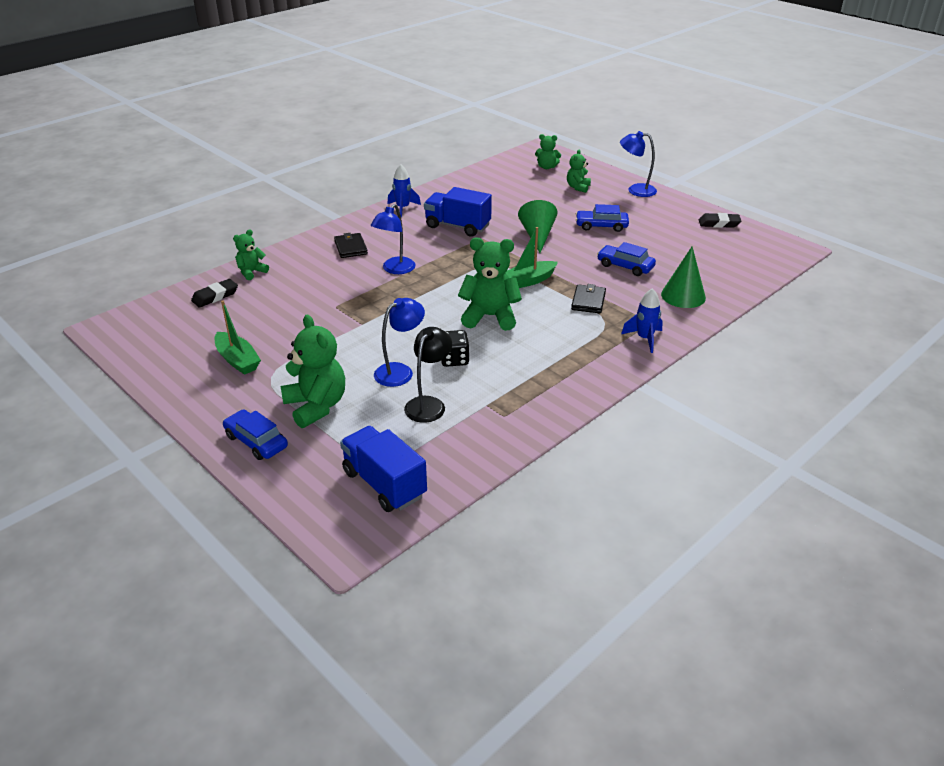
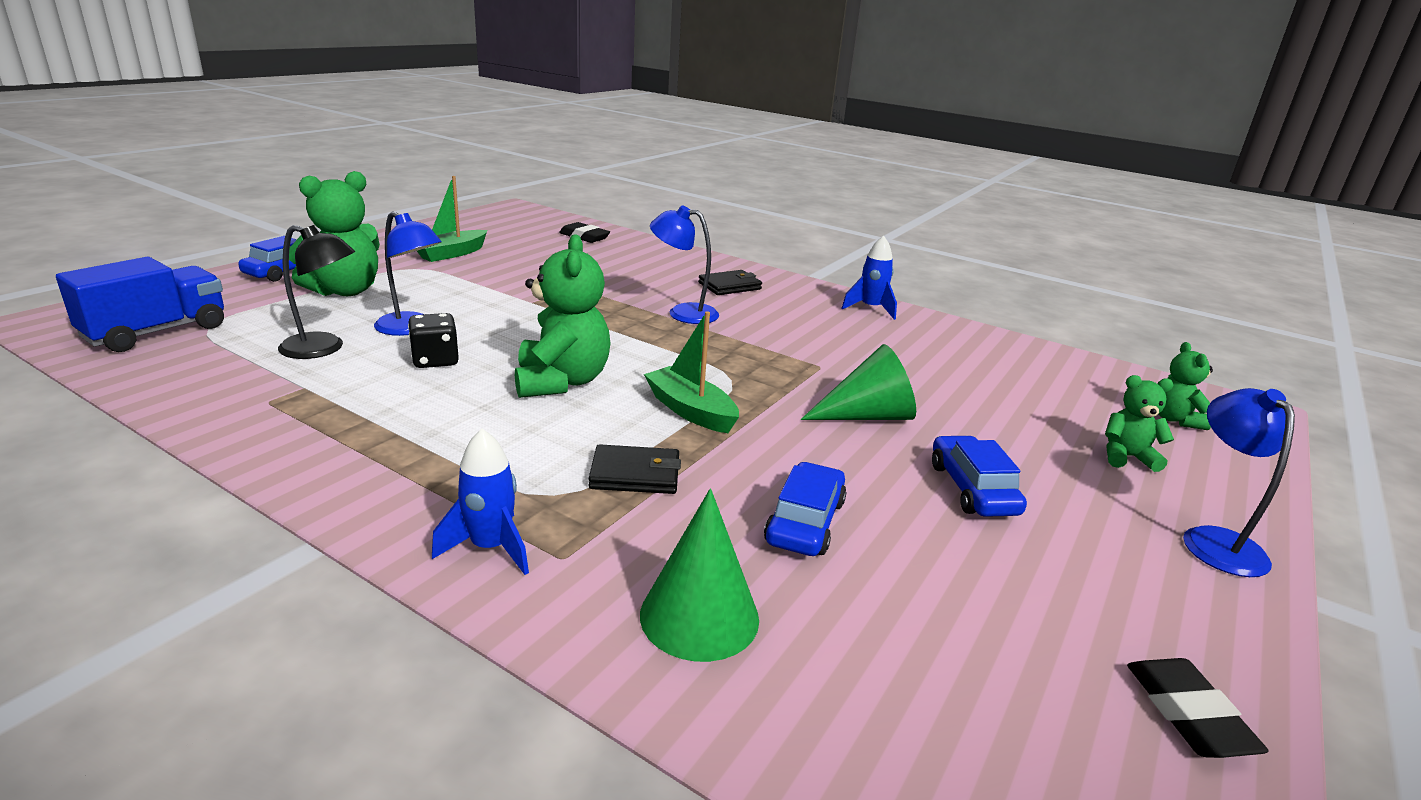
camera: 75 degrees right, 10 degrees down
green teddy bear [233,229,269,280] -> none
blue truck [424,187,492,237] -> none

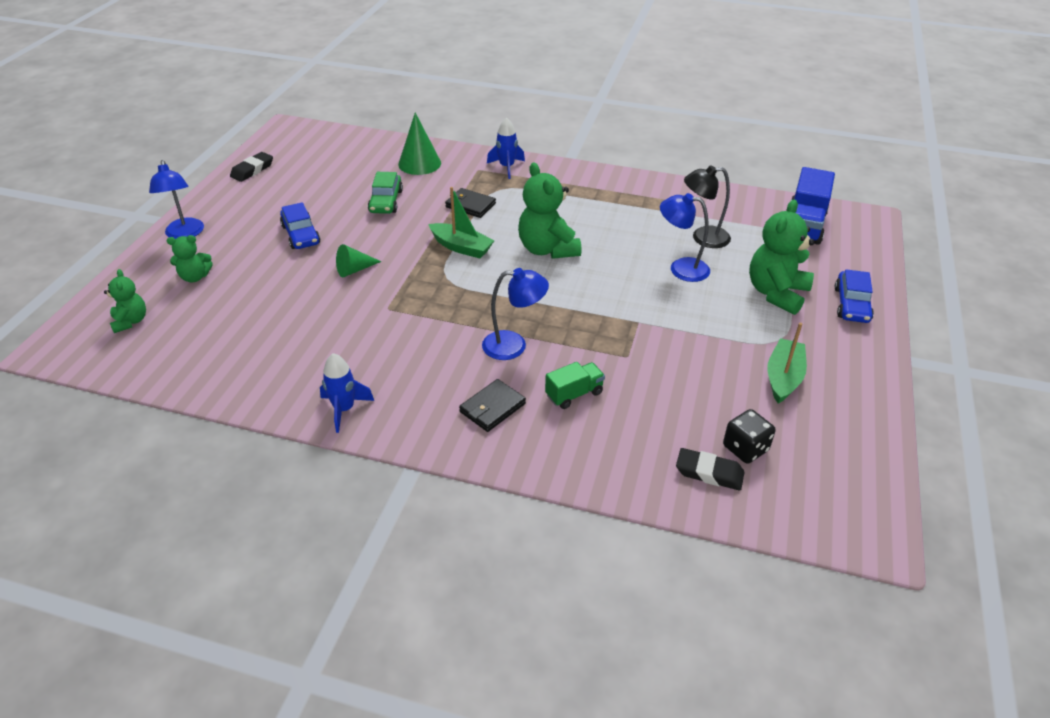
camera: 165 degrees right, 15 degrees up
black dice [408,313,459,368] -> black dice moved to [723,409,776,464]
black wallet [589,444,681,494] -> black wallet turned 45 degrees clockwise [445,188,496,218]
blue car [764,462,846,556] -> green car [368,172,403,214]
green cone [800,344,916,420] -> green cone [336,244,382,277], size x0.64
black eraser [1127,658,1269,758] -> black eraser turned 60 degrees clockwise [230,152,273,182]
none -> green truck [545,362,605,409]

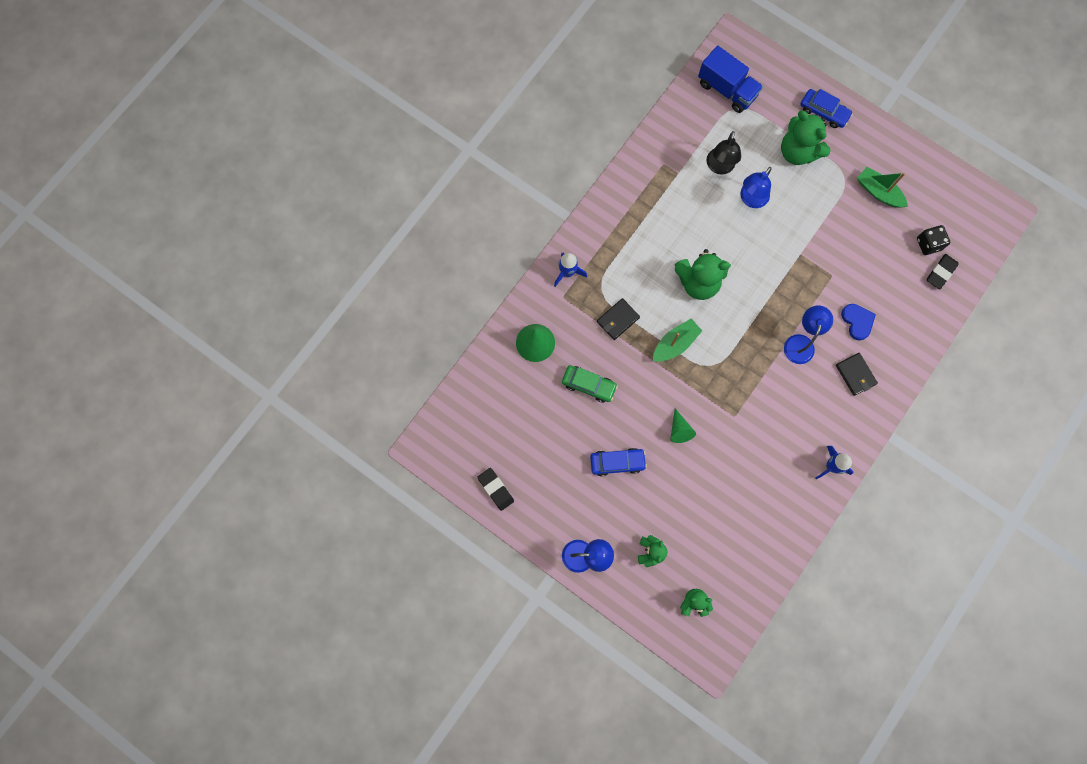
camera: 70 degrees left, 35 degrees up
green truck [545,362,605,409] -> blue heart [841,304,876,341]

